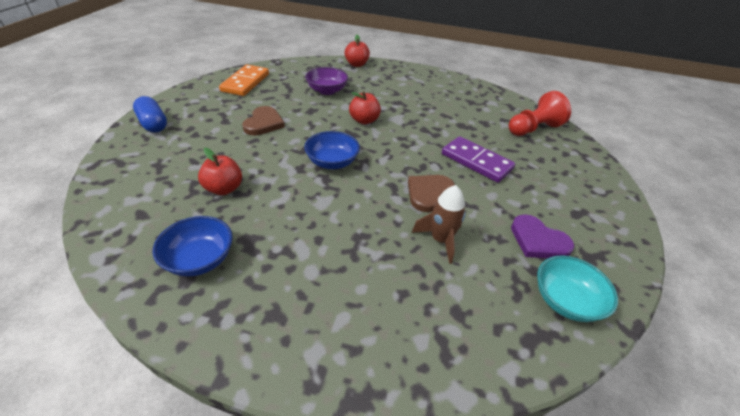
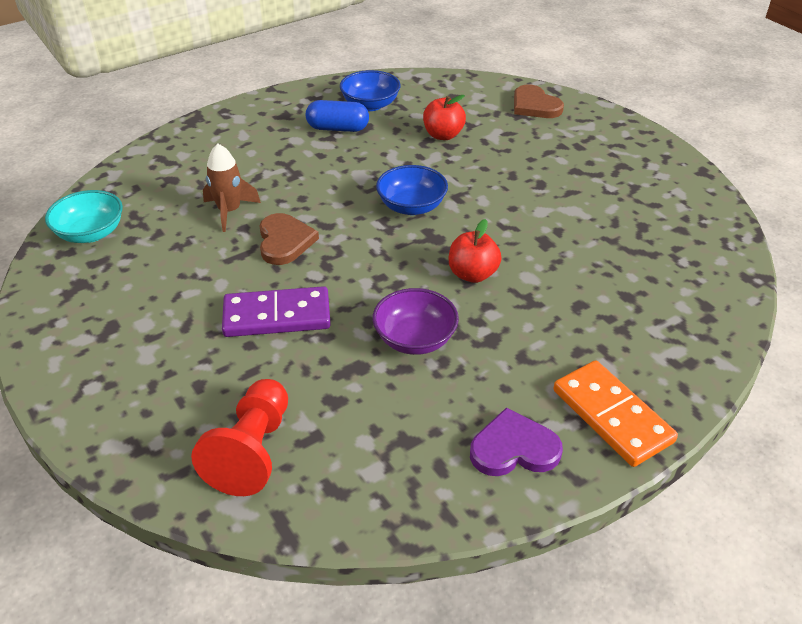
camera: 135 degrees right, 0 degrees up
blue capsule [133,96,167,133] -> blue capsule moved to [306,100,369,132]
orange domino [219,65,269,96] -> orange domino moved to [553,360,678,467]
brown heart [242,106,285,135] -> brown heart moved to [514,84,564,118]
purple bowl [305,67,348,95] -> purple bowl moved to [372,288,459,355]
red apple [345,35,370,67] -> none
purple heart [511,214,574,258] -> purple heart moved to [470,408,563,476]

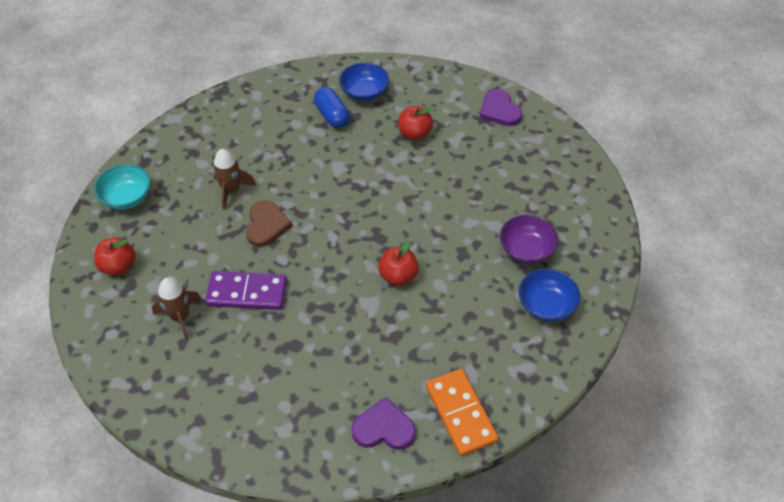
camera: 10 degrees right, 10 degrees up
red pawn [191,379,288,496] -> none
blue capsule [306,100,369,132] -> blue capsule turned 45 degrees clockwise [314,87,350,128]
purple bowl [372,288,459,355] -> purple bowl moved to [500,215,559,264]
blue bowl [376,165,448,215] -> blue bowl moved to [519,269,580,322]
brown heart [514,84,564,118] -> purple heart [480,89,522,126]
none -> red apple [94,237,135,275]
none -> brown rocket [152,277,202,340]

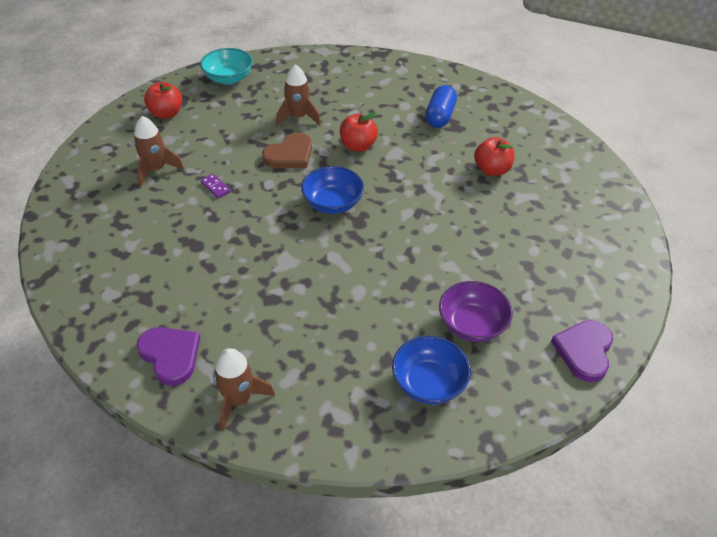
camera: 45 degrees right, 5 degrees down
purple domino [205,271,287,310] -> purple domino [201,174,231,198], size x0.41
blue bowl [339,63,389,101] -> blue bowl moved to [301,166,364,214]
red apple [378,240,419,286] -> red apple moved to [340,112,378,152]
orange domino [426,369,498,456] -> brown rocket [213,348,275,431]
purple heart [480,89,522,126] -> purple heart moved to [551,320,613,382]

